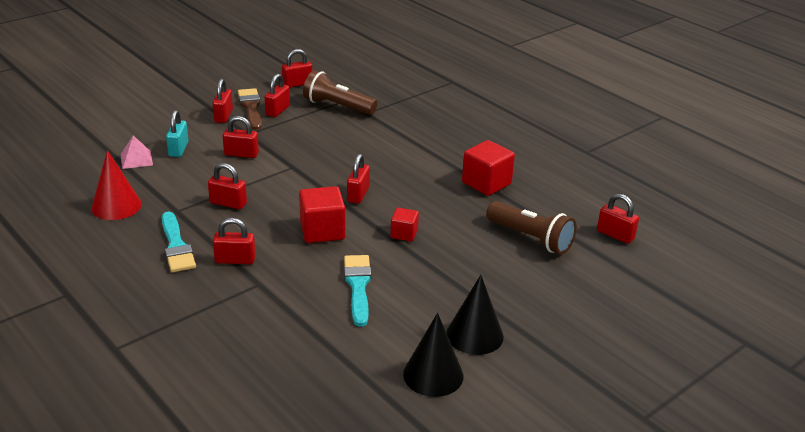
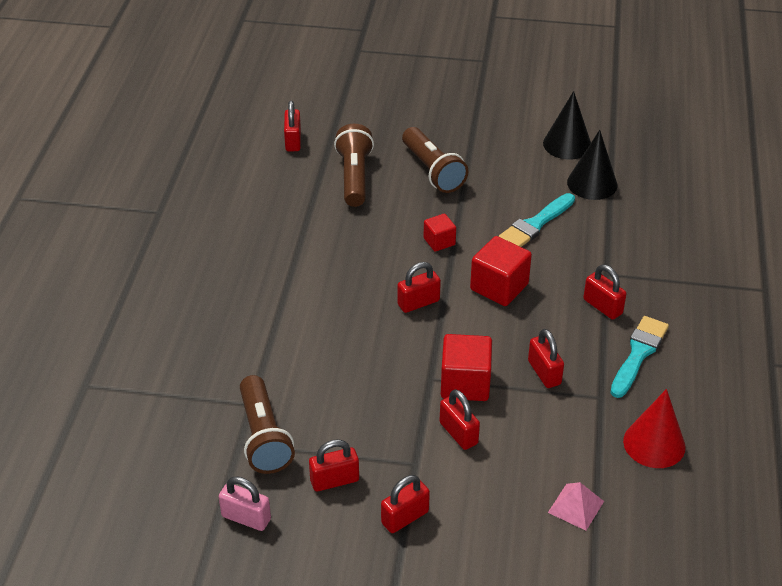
camera: 130 degrees left, 10 degrees up
turquoise padlock [166,110,189,157] -> none
brown brush [238,88,262,130] -> none
red padlock [282,49,312,88] -> pink padlock [219,476,271,531]
black cone [446,275,504,355] -> black cone moved to [567,130,618,200]
red cube [462,140,515,196] -> red cube moved to [441,334,492,401]
none -> brown flashlight [402,127,468,193]

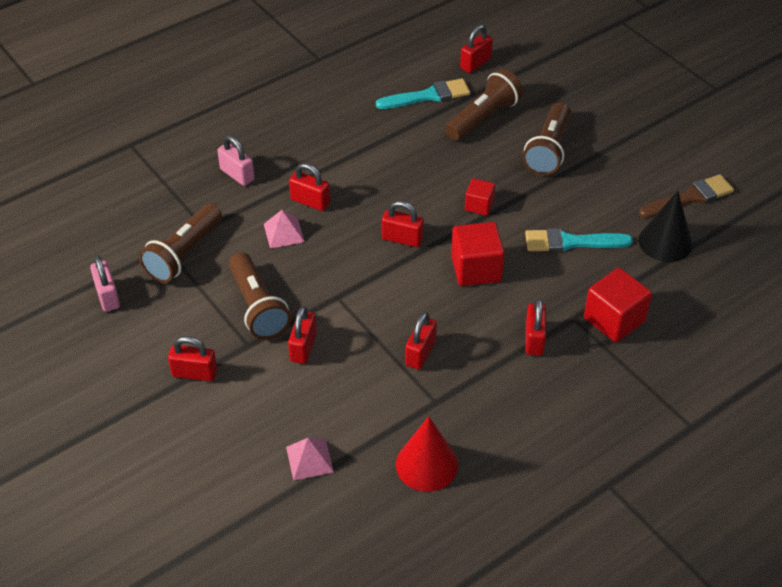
camera: 45 degrees right, 5 degrees up
red padlock [309,439,359,491] -> red padlock moved to [289,163,330,211]
red cube [441,334,492,401] -> red cube moved to [584,268,652,342]
black cone [543,91,591,160] -> brown brush [639,174,734,218]
turquoise brush [610,316,669,398] -> turquoise brush moved to [376,78,470,109]
none -> pink padlock [217,135,255,186]
none -> brown flashlight [229,252,291,339]
none -> pink pyramid [264,210,305,249]

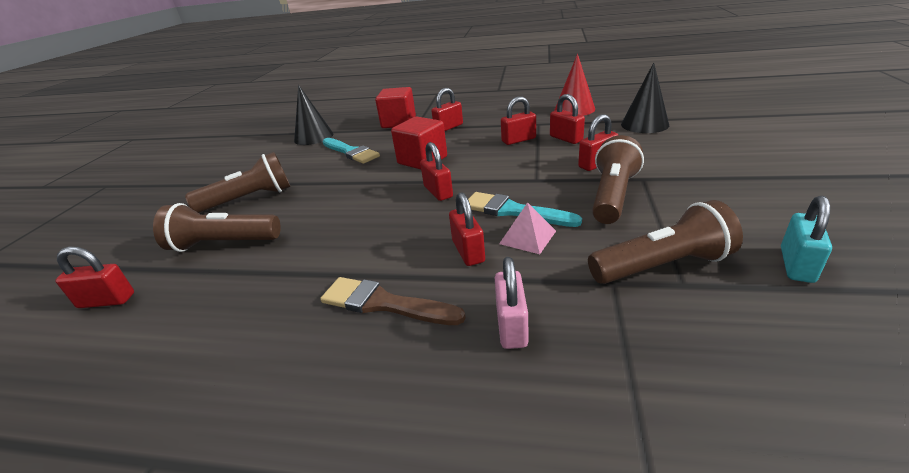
camera: 130 degrees left, 15 degrees down
pink padlock [90,255,120,312] -> turquoise padlock [781,196,832,283]
red padlock [168,336,217,381] -> red padlock moved to [550,94,585,144]
pink pyramid [286,438,334,481] -> black cone [621,63,669,133]
turquoise brush [376,78,470,109] -> turquoise brush moved to [468,192,582,227]
red cube [465,178,495,215] -> none
brown brush [639,174,734,218] -> brown brush moved to [320,277,466,325]

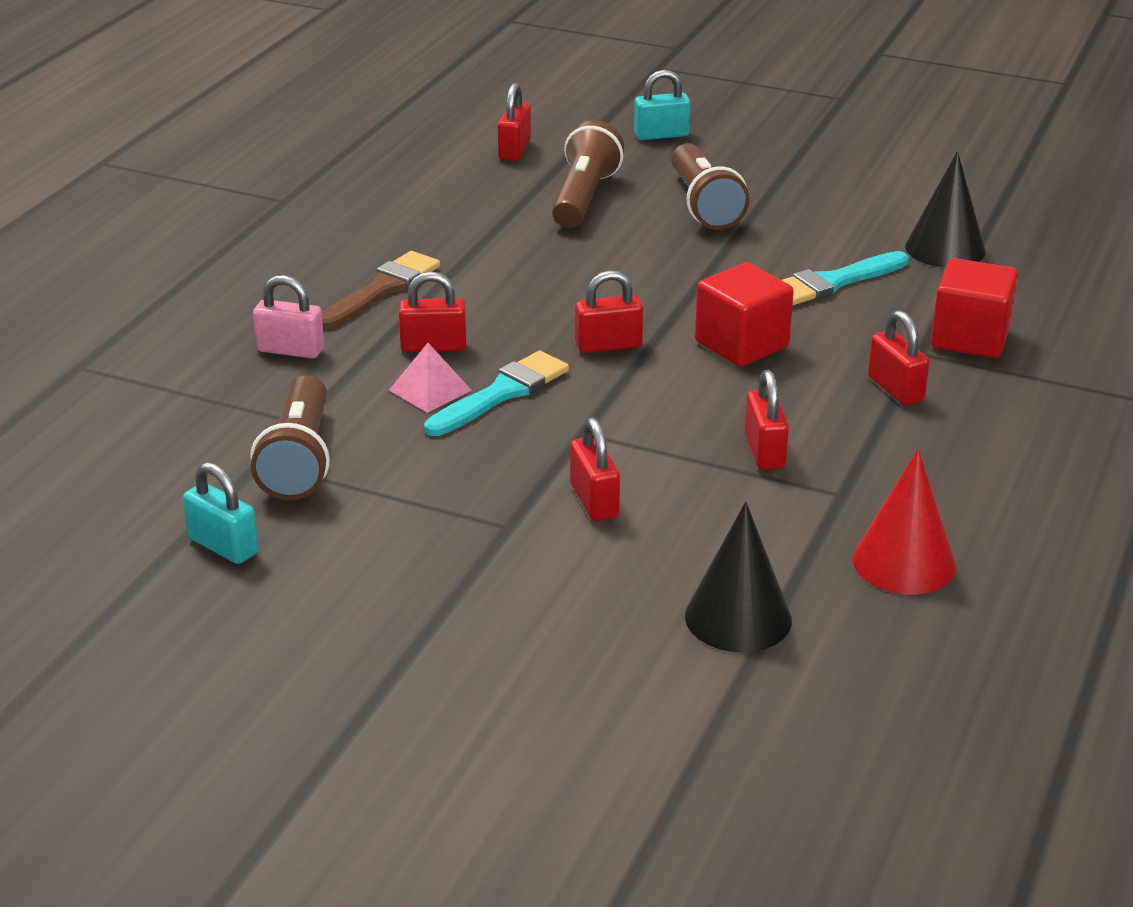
camera: 100 degrees right, 0 degrees up
red padlock [550,94,585,144] -> none
brown flashlight [592,135,644,224] -> none
none -> turquoise padlock [634,70,690,140]

